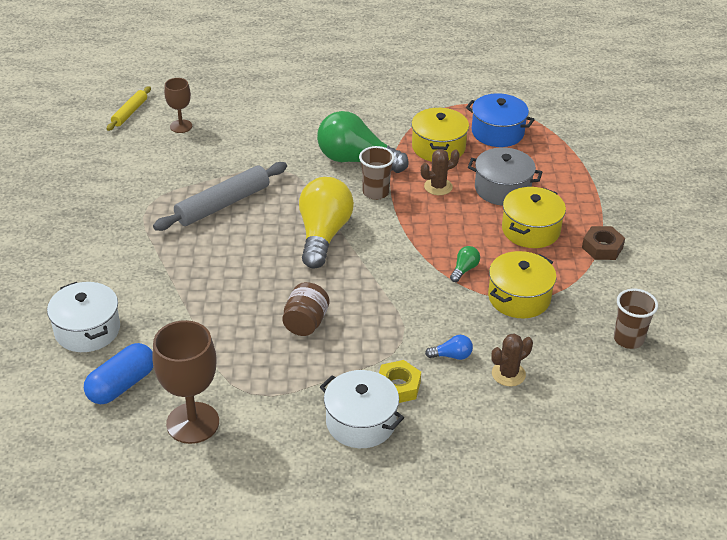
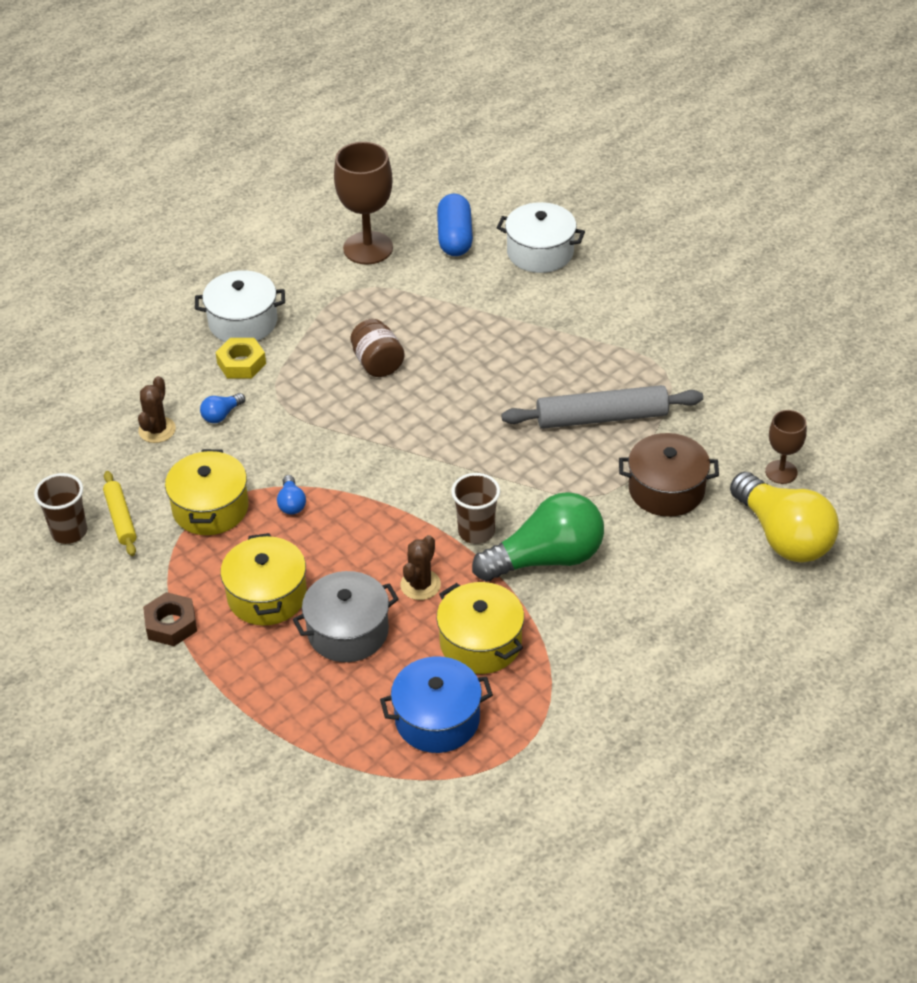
camera: 140 degrees right, 5 degrees up
yellow rolling pin [107,86,151,131] -> yellow rolling pin moved to [103,471,136,556]
grey rolling pin [153,162,287,231] -> grey rolling pin turned 75 degrees clockwise [501,385,703,429]
yellow light bulb [299,177,354,269] -> yellow light bulb moved to [730,472,839,563]
green light bulb [450,246,480,282] -> blue light bulb [277,475,306,514]
none -> brown pot [619,433,719,517]

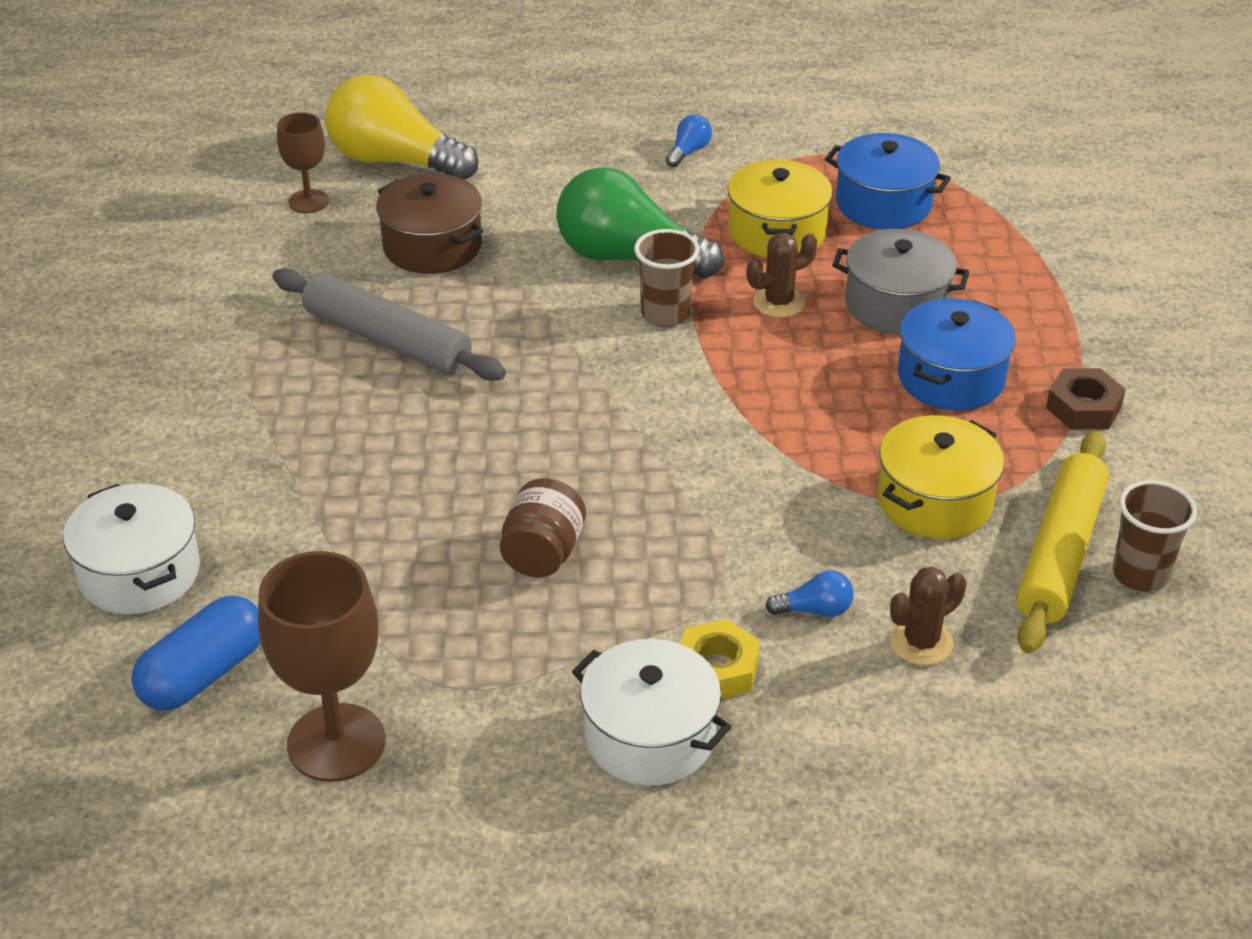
camera: 140 degrees left, 5 degrees down
yellow rolling pin [103,471,136,556] -> yellow rolling pin [1016,431,1109,653], size x1.79
yellow pot [220,533,307,626] -> blue pot [898,298,1016,411]
blue light bulb [277,475,306,514] -> blue light bulb moved to [666,114,712,167]
yellow light bulb [730,472,839,563] -> yellow light bulb turned 75 degrees counterclockwise [325,74,478,180]

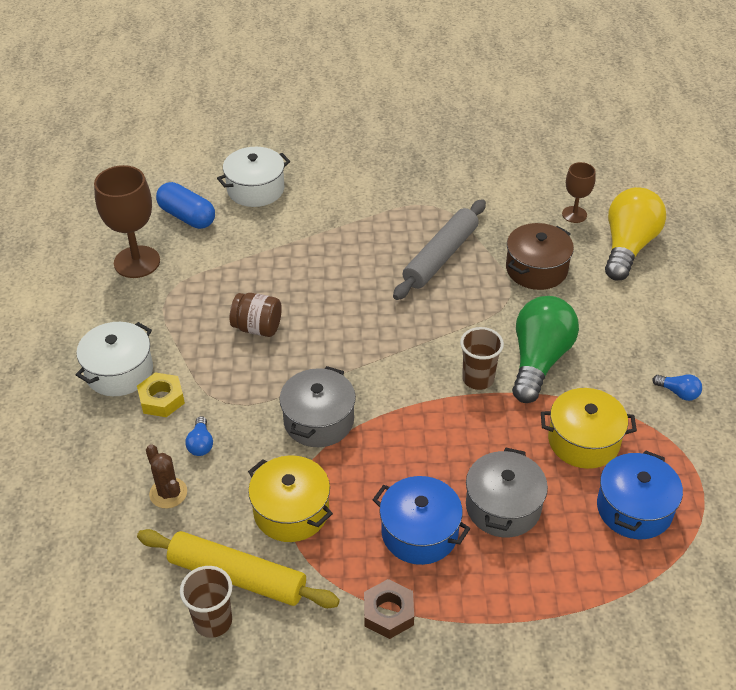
camera: 90 degrees right, 5 degrees up
brown cactus [747,233,817,318] -> none
none -> grey pot [279,366,356,447]

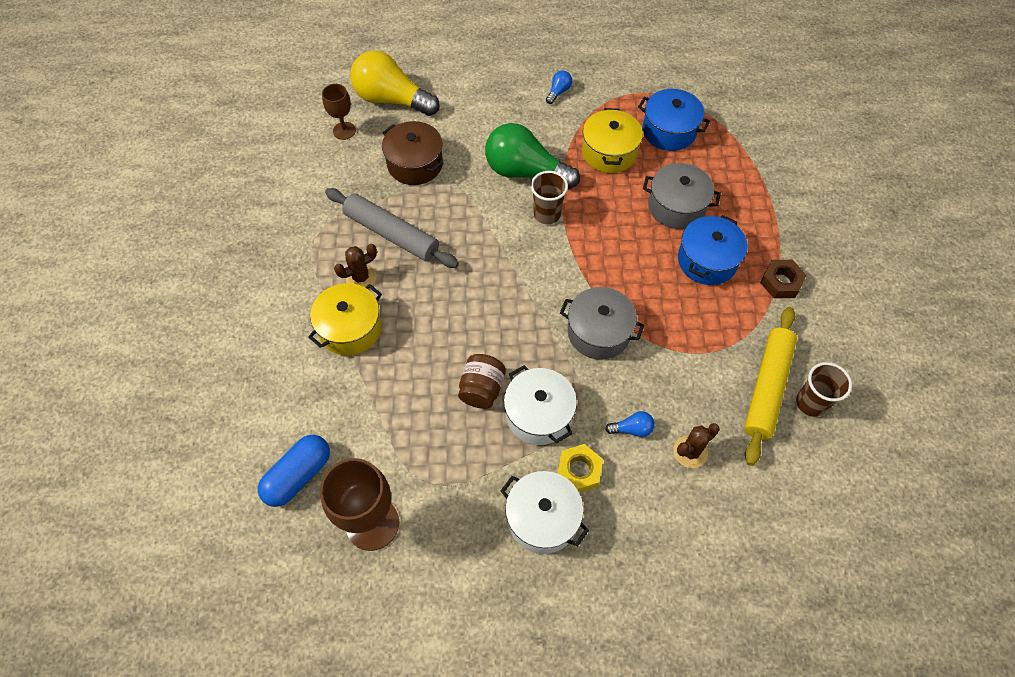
camera: 90 degrees left, 15 degrees up
white pot [217,147,290,207] -> white pot moved to [504,365,577,445]
yellow pot [248,455,333,542] -> yellow pot moved to [308,283,382,356]
none -> brown cactus [334,244,377,287]

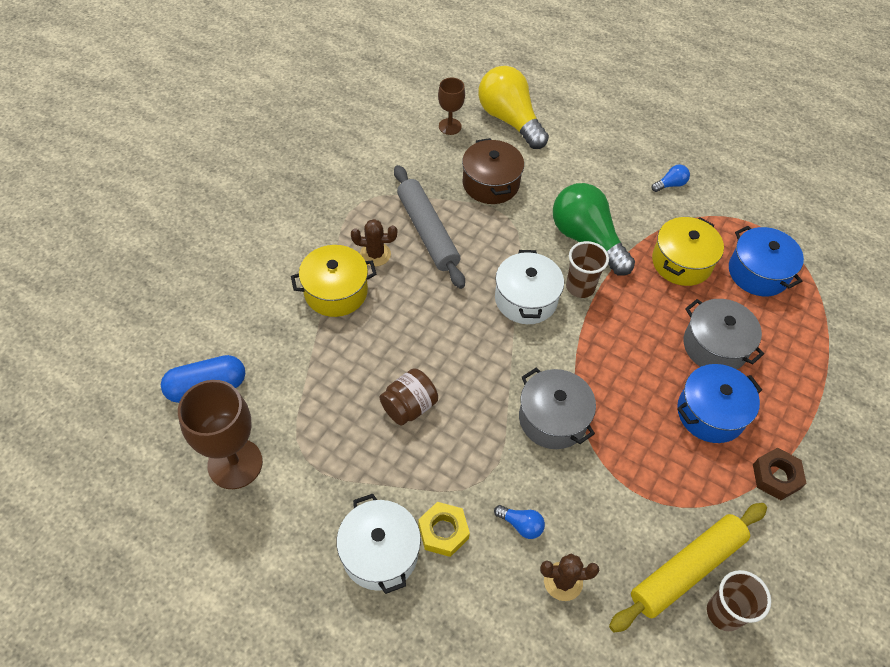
camera: 30 degrees right, 5 degrees down
white pot [504,365,577,445] -> white pot moved to [495,250,564,324]

